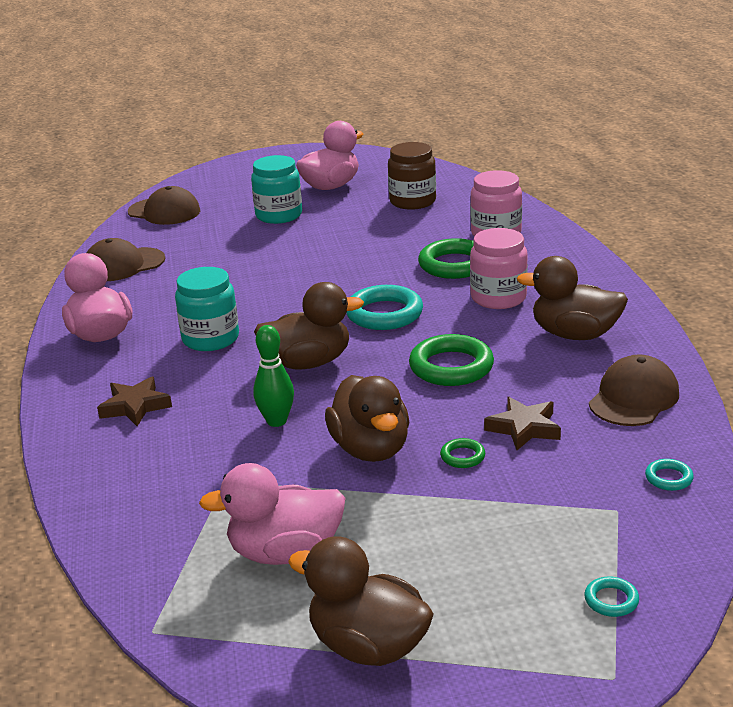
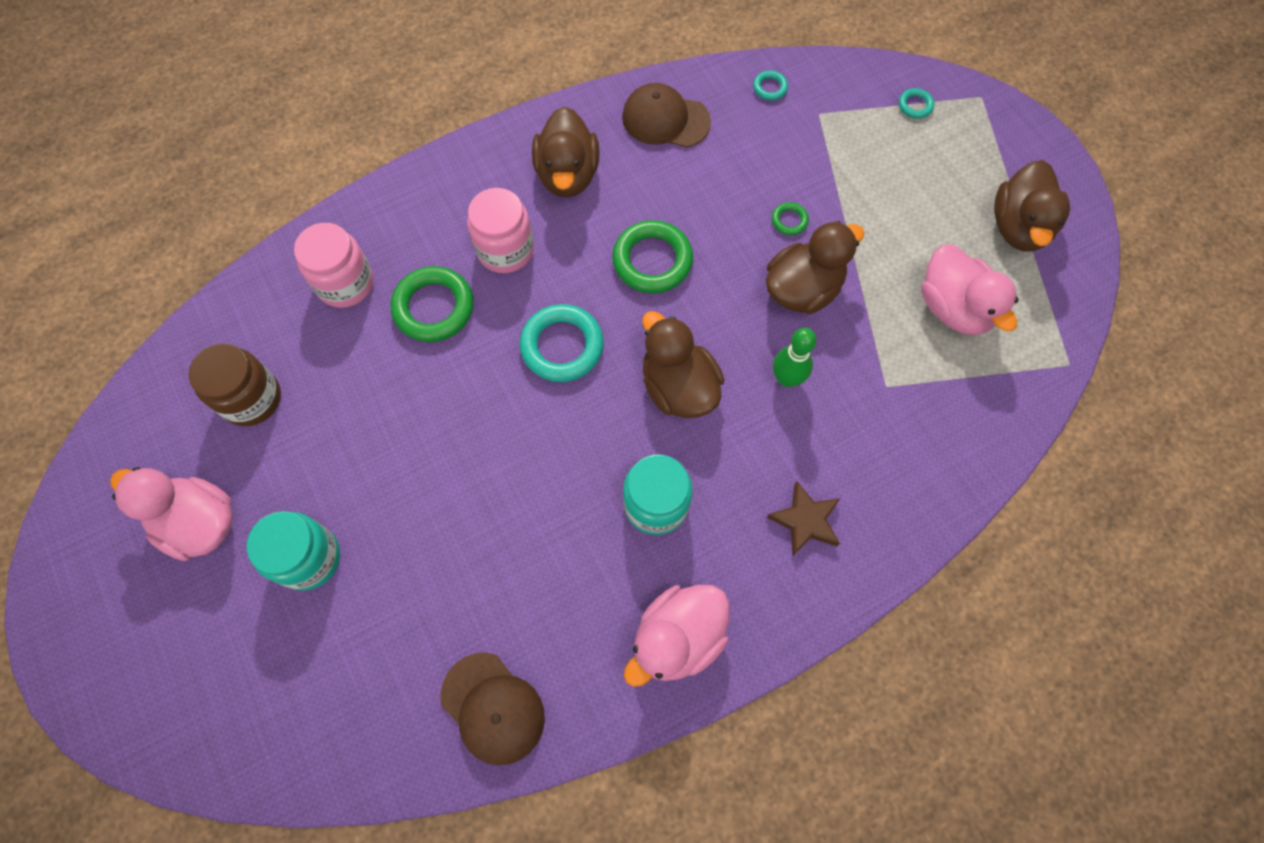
camera: 110 degrees left, 40 degrees up
brown cap [128,186,200,225] -> none
brown star [484,397,561,450] -> none

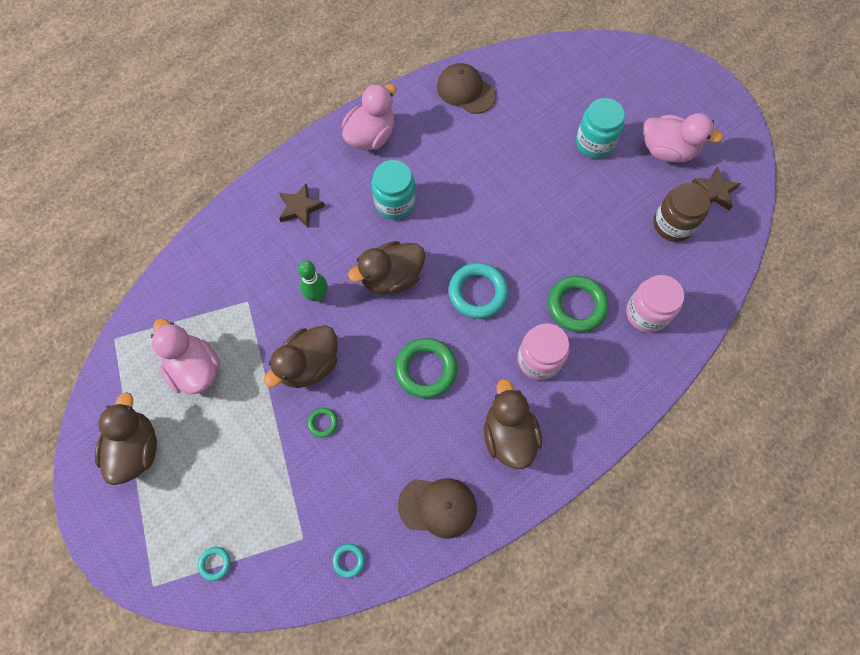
camera: 170 degrees right, 0 degrees up
brown duck [642,311,724,418] -> brown duck turned 105 degrees clockwise [348,241,425,294]
none -> brown star [691,167,741,210]

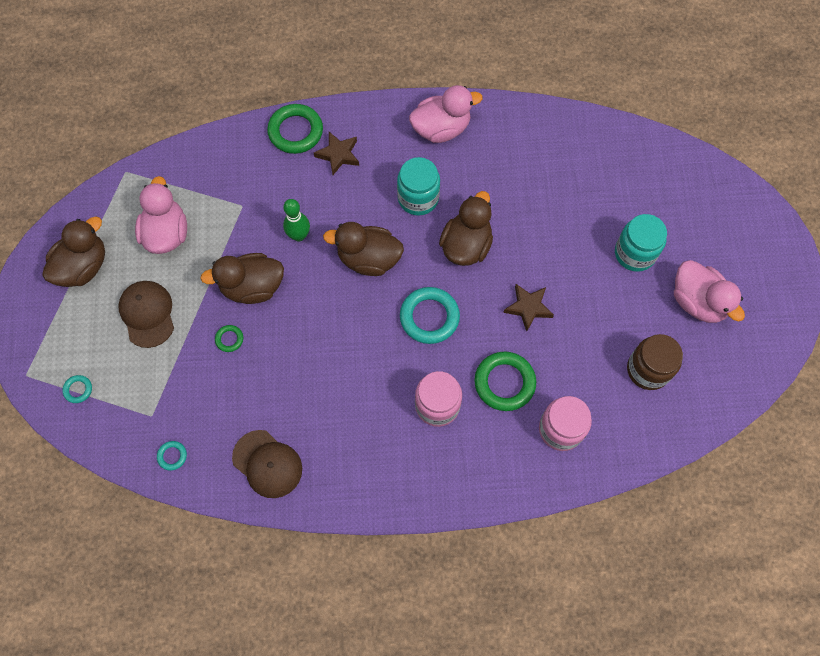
camera: 35 degrees right, 0 degrees up
green ring [395,338,457,398] -> green ring moved to [267,104,323,154]
brown cap [437,63,497,114] -> brown cap moved to [118,281,174,348]
brown duck [484,379,542,469] -> brown duck moved to [439,191,493,266]
brown star [691,167,741,210] -> brown star moved to [503,284,554,331]

